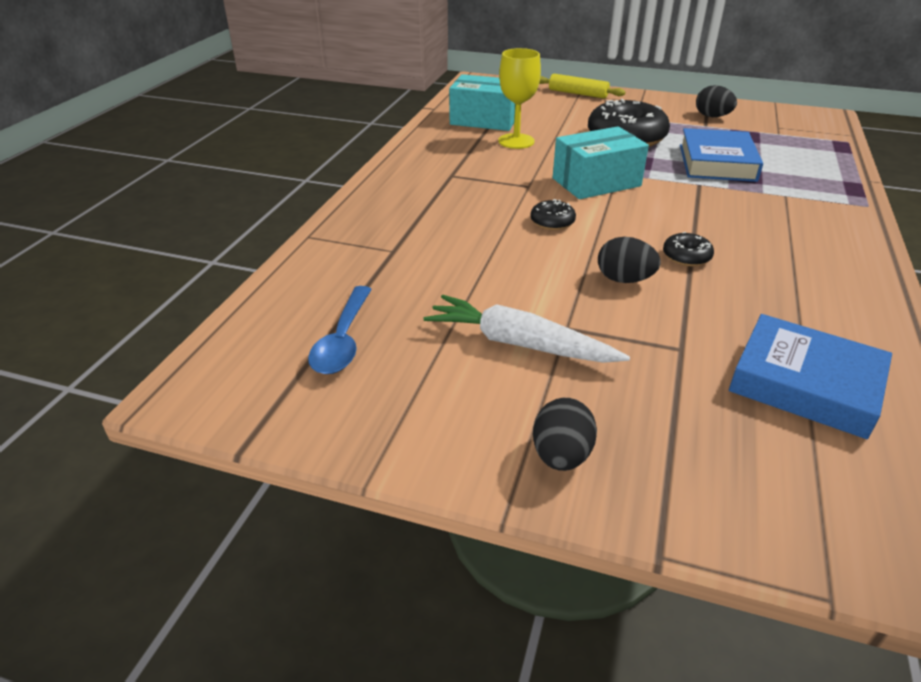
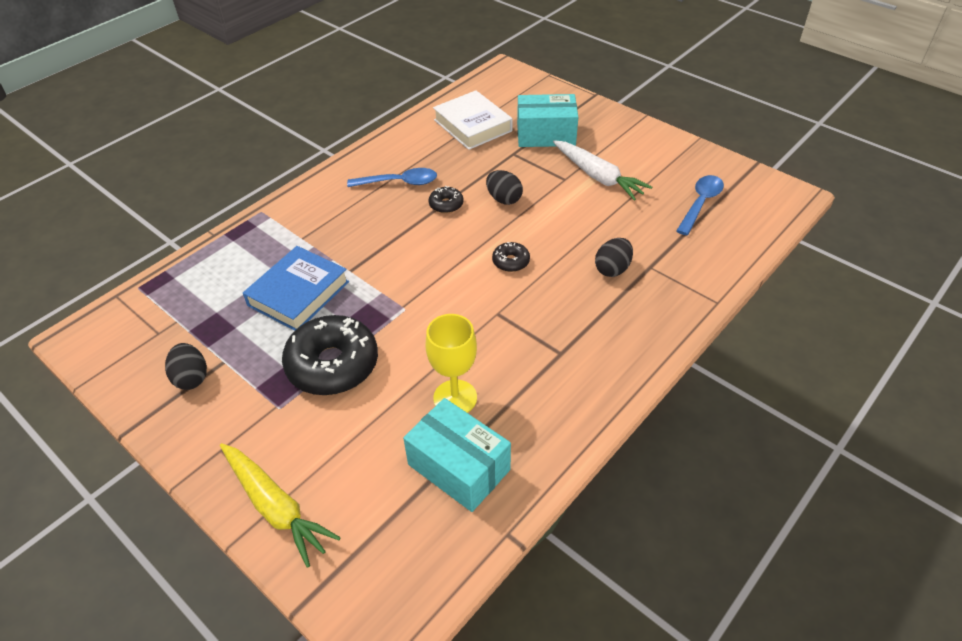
camera: 155 degrees left, 10 degrees up
black egg [533,398,597,471] -> black egg moved to [595,238,633,277]
yellow rolling pin [539,74,626,99] -> yellow carrot [220,443,341,568]
turquoise box [553,126,649,199] -> turquoise box moved to [517,94,578,147]
blue book [729,314,892,439] -> white book [433,90,513,150]
none -> blue spoon [347,168,437,187]

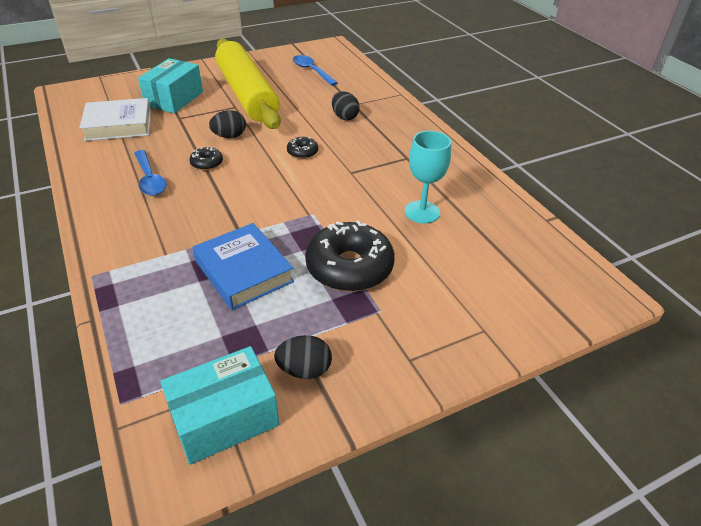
camera: 70 degrees left, 5 degrees down
yellow carrot [220,443,341,568] -> none
blue spoon [347,168,437,187] -> blue spoon turned 135 degrees clockwise [134,150,167,196]
turquoise box [403,398,511,512] -> turquoise box moved to [160,346,279,465]
yellow goblet [426,314,477,413] -> turquoise goblet [405,131,451,224]
white carrot [553,140,652,201] -> yellow rolling pin [215,38,281,129]

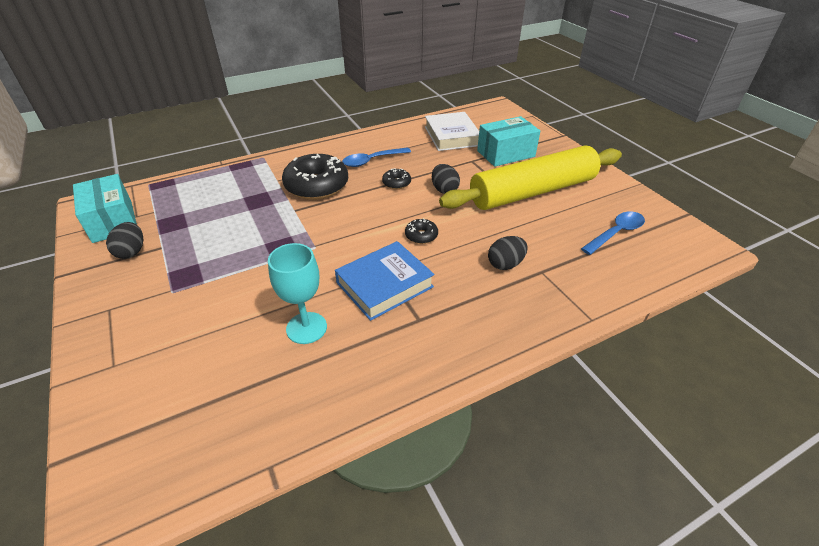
camera: 90 degrees right, 0 degrees up
turquoise box [138,58,203,113] -> turquoise box turned 45 degrees counterclockwise [477,116,540,167]
blue book [193,223,294,310] -> blue book moved to [335,241,434,321]
black donut [305,220,394,292] -> black donut moved to [282,154,348,200]

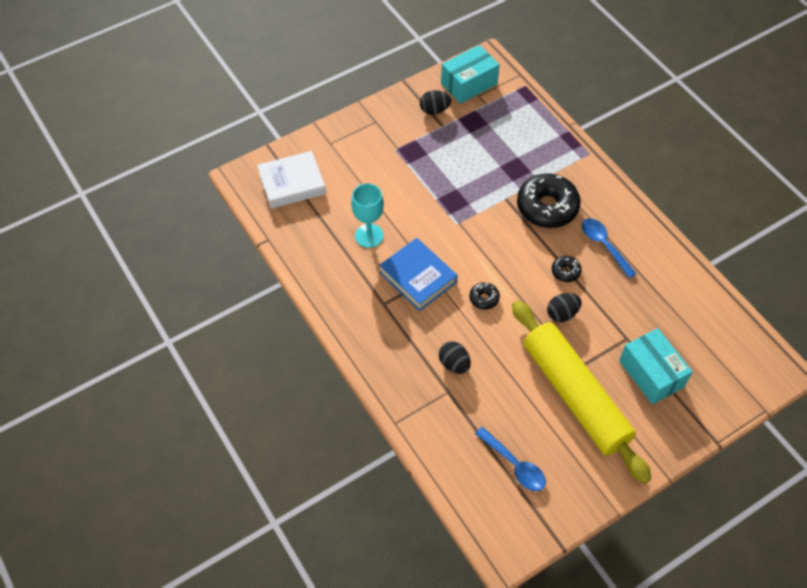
camera: 85 degrees right, 15 degrees up
white book [425,112,479,151] -> white book moved to [257,151,326,209]

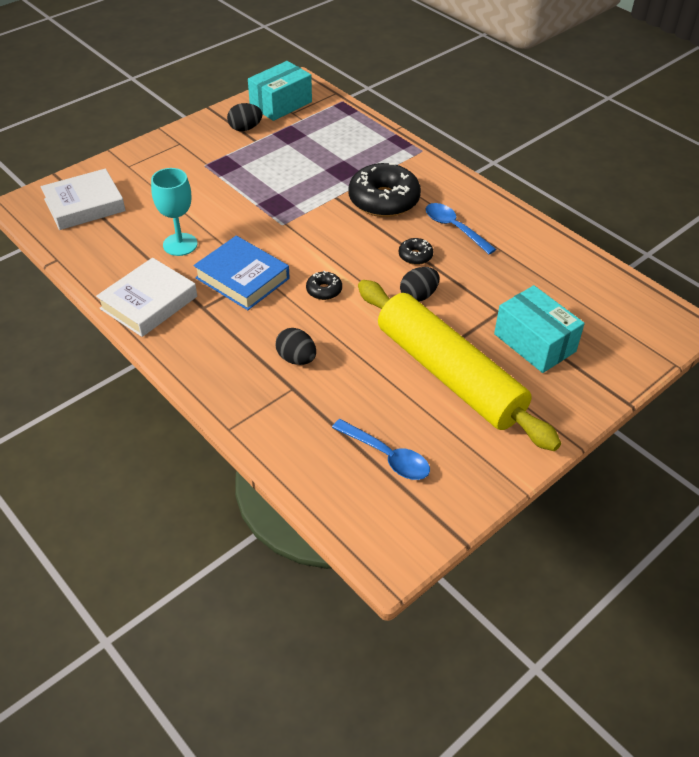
camera: 10 degrees left, 10 degrees down
none -> white book [96,258,197,337]

